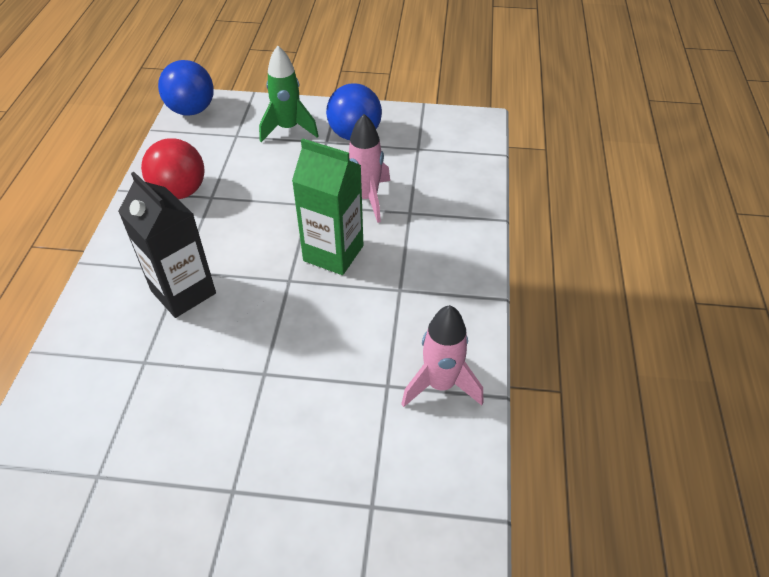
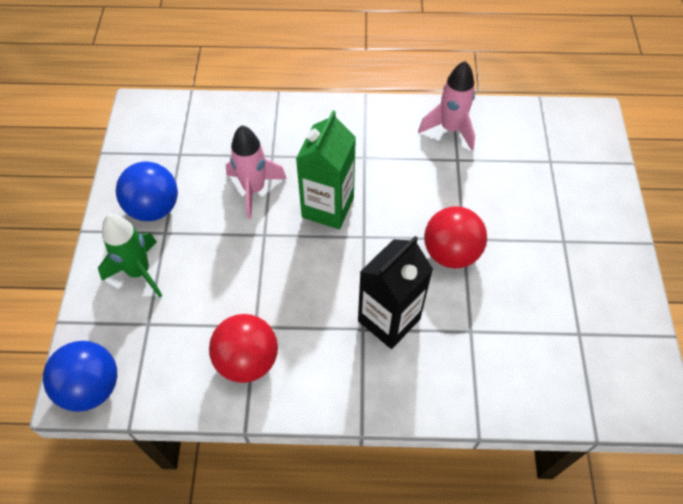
camera: 95 degrees left, 10 degrees up
none -> red ball [424,206,487,268]

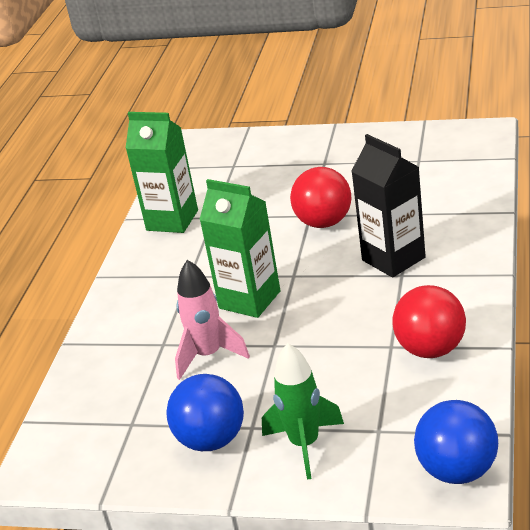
camera: 75 degrees left, 25 degrees down
pink rocket [418,61,475,151] -> green carton [126,112,198,233]

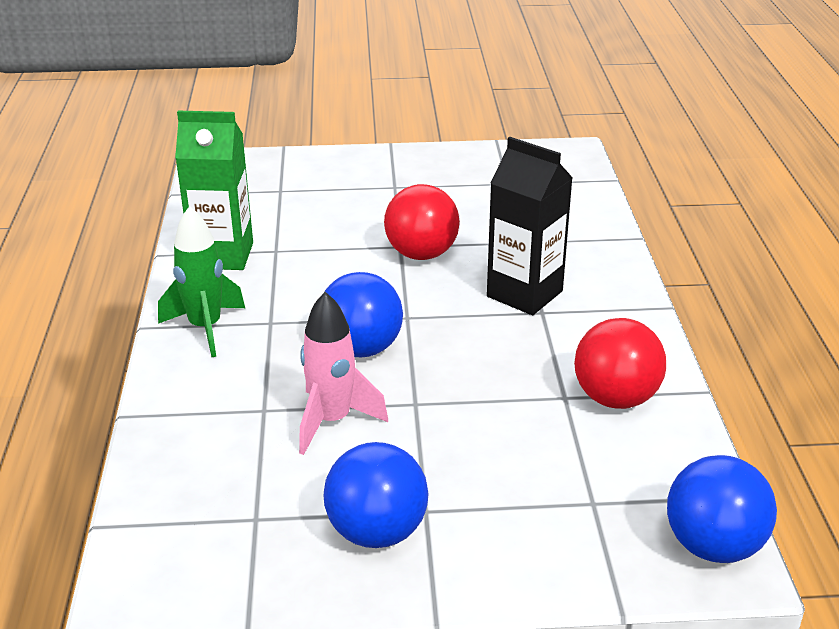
camera: 20 degrees left, 0 degrees up
green carton [199,179,280,318] -> blue ball [324,272,403,357]
green rocket [262,343,344,480] -> green rocket moved to [158,206,245,357]

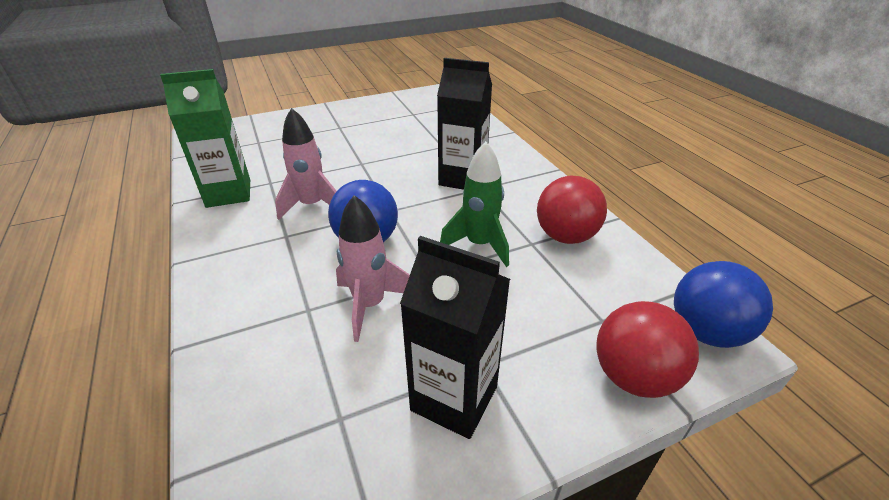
camera: 20 degrees left, 5 degrees up
green rocket [158,206,245,357] -> green rocket moved to [440,141,509,267]
blue ball [323,442,429,548] -> black carton [400,236,510,439]
red ball [384,184,460,260] -> red ball moved to [596,301,699,398]
none -> pink rocket [275,108,337,220]

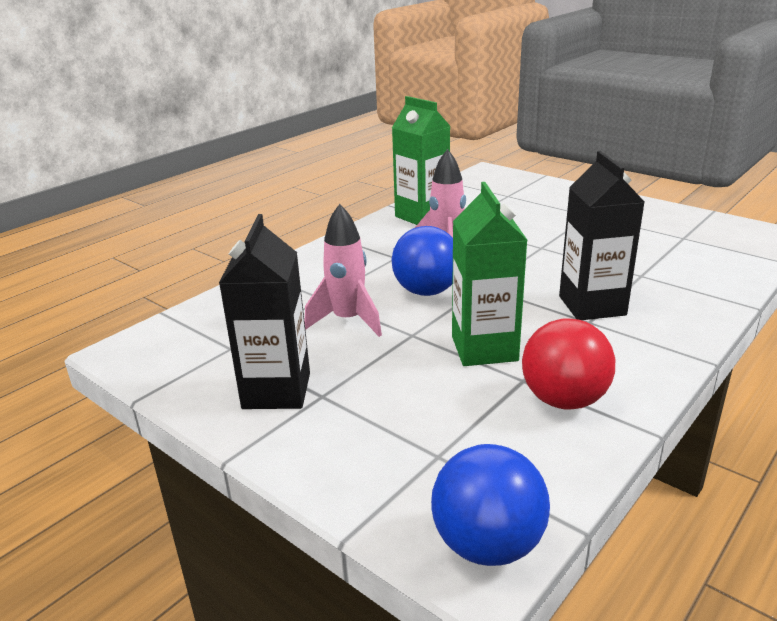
camera: 65 degrees right, 10 degrees down
green rocket [440,141,509,267] -> green carton [452,182,527,366]
red ball [596,301,699,398] -> none

